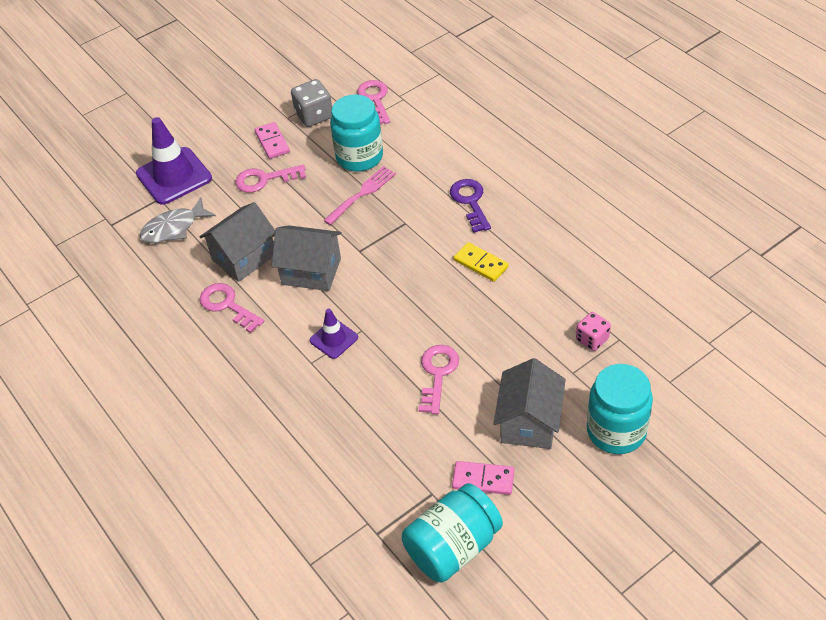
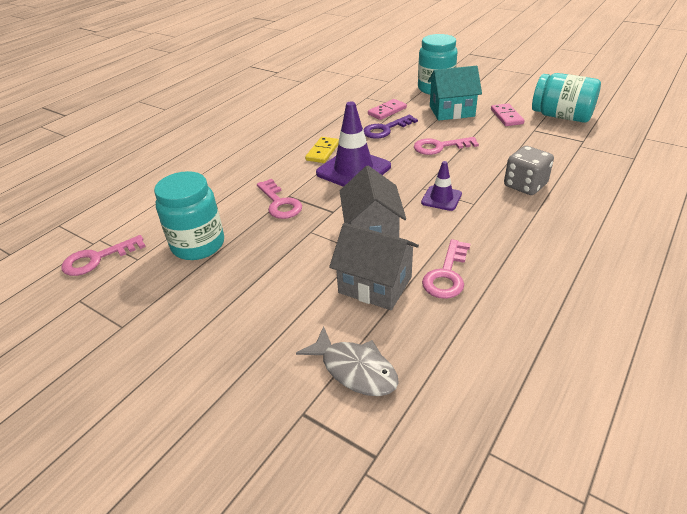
camera: 110 degrees left, 10 degrees down
purple traffic cone [136,117,212,205] -> purple traffic cone moved to [316,101,391,187]
pink key [235,165,306,193] -> pink key moved to [257,179,302,219]
pink domino [255,122,290,159] -> pink domino moved to [368,99,407,120]
grey dice [291,79,332,127] -> grey dice moved to [504,146,554,195]
pink fork [323,166,396,225] -> none
purple key [450,179,491,233] -> purple key moved to [363,115,418,139]
grey house [493,358,566,449] -> turquoise house [428,66,482,121]
pink dice [576,312,611,351] -> none

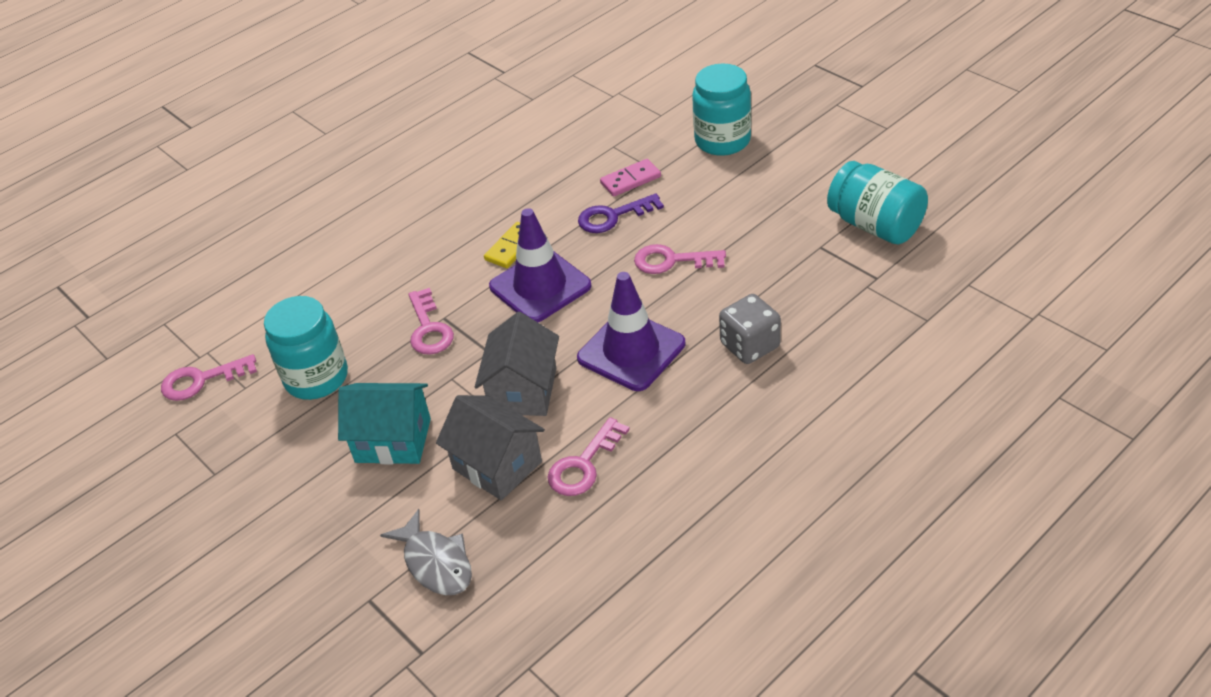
camera: 15 degrees right, 5 degrees up
purple traffic cone [421,161,462,211] -> purple traffic cone [577,272,685,391], size x1.86
turquoise house [428,66,482,121] -> turquoise house moved to [338,383,431,464]
pink domino [491,103,524,126] -> none

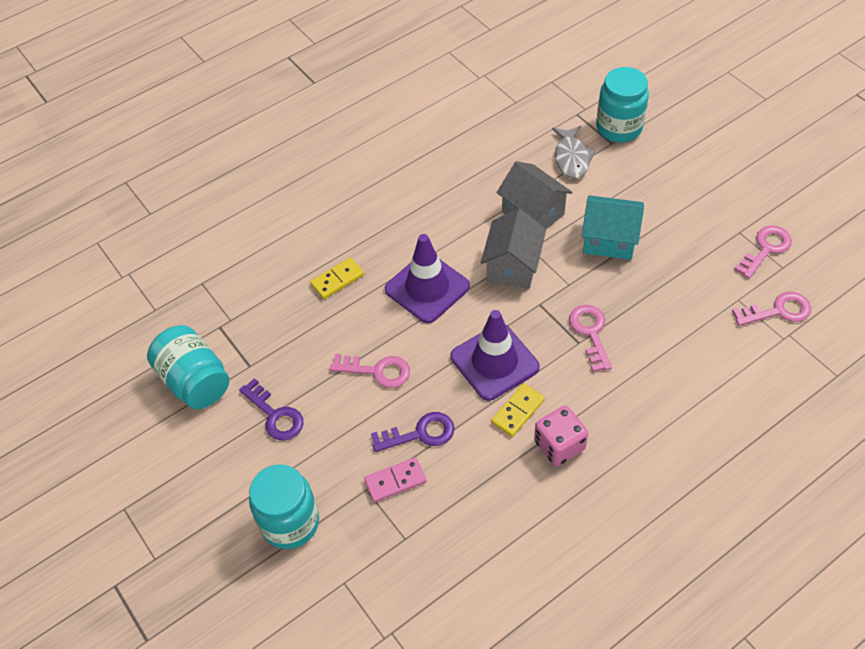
camera: 175 degrees left, 10 degrees up
turquoise jar [264,296,348,400] -> turquoise jar moved to [596,67,649,142]
grey fish [380,509,472,595] -> grey fish turned 150 degrees counterclockwise [552,126,596,179]
pink key [548,417,630,496] -> pink key moved to [734,226,792,279]
grey dice [719,294,781,364] -> yellow domino [310,257,364,299]
none -> purple key [239,378,304,440]
none -> pink dice [534,406,588,466]

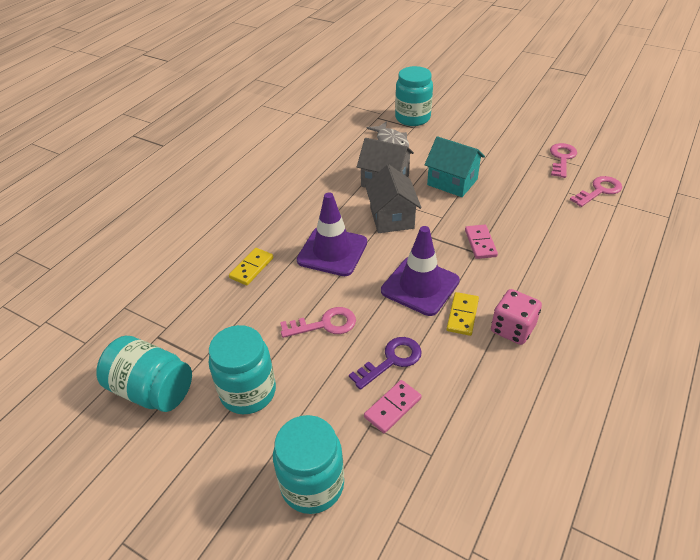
camera: 25 degrees left, 10 degrees down
purple key [239,378,304,440] -> turquoise jar [209,325,276,414]
pink key [569,305,612,372] -> pink domino [465,225,498,259]
turquoise house [582,195,644,260] -> turquoise house turned 45 degrees clockwise [425,136,485,197]

